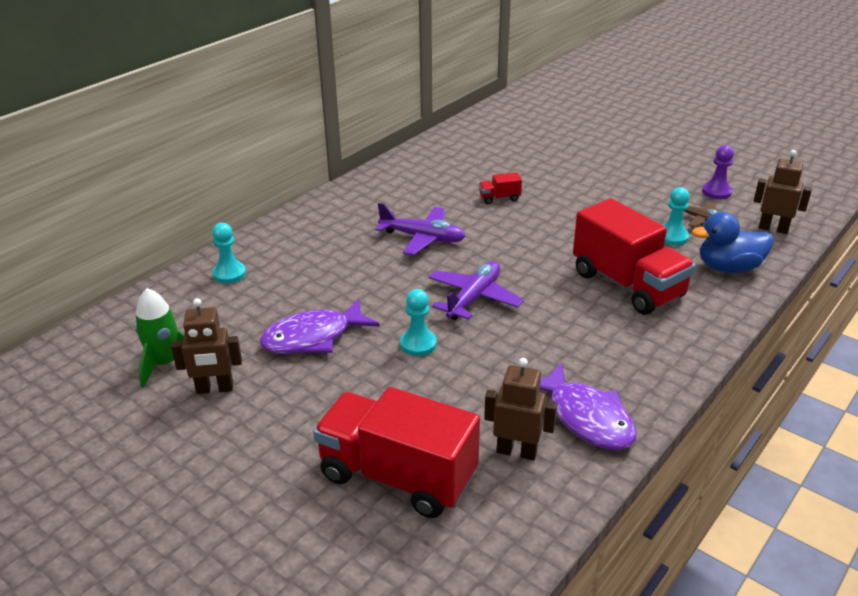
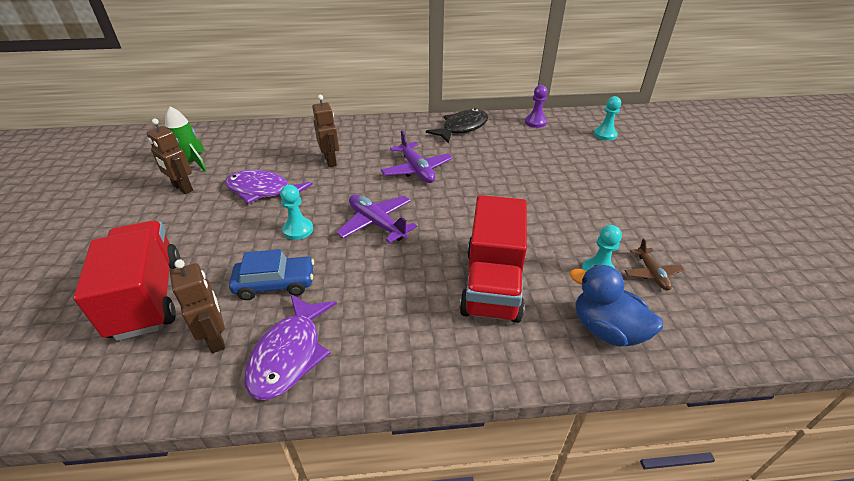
camera: 45 degrees right, 5 degrees up
turquoise pawn [212,223,246,284] -> turquoise pawn moved to [594,96,621,141]
purple plane [429,261,524,320] -> purple plane turned 120 degrees counterclockwise [336,194,417,243]
red truck [479,172,522,204] -> none
purple pawn [702,145,734,199] -> purple pawn moved to [525,85,548,128]
brown robot [754,150,812,234] -> brown robot moved to [312,95,339,167]
none -> blue car [229,249,314,300]
none -> black fish [426,108,488,143]

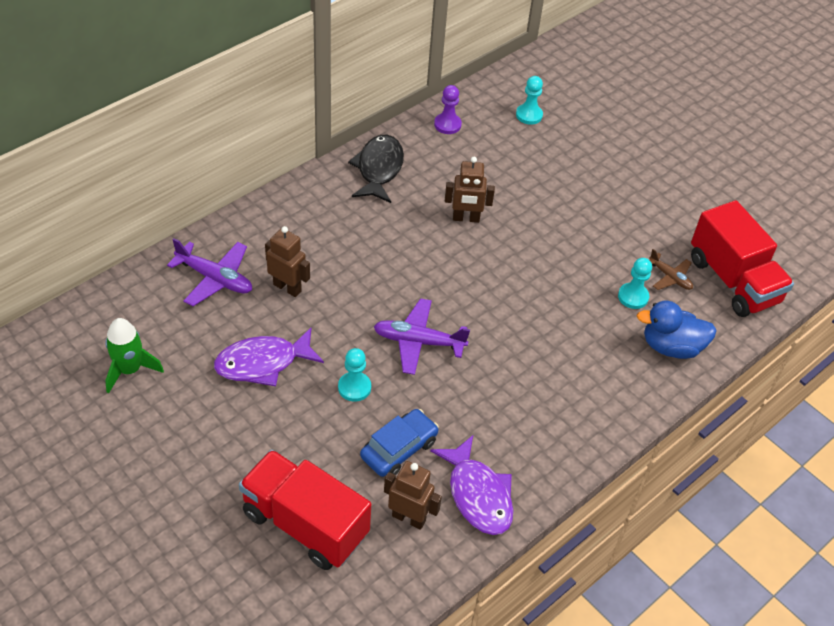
camera: 40 degrees left, 10 degrees up
brown robot [147,118,193,194] -> brown robot moved to [445,157,495,223]
purple plane [381,130,453,183] -> purple plane moved to [167,238,252,306]
red truck [459,195,527,323] -> red truck moved to [691,200,794,317]

